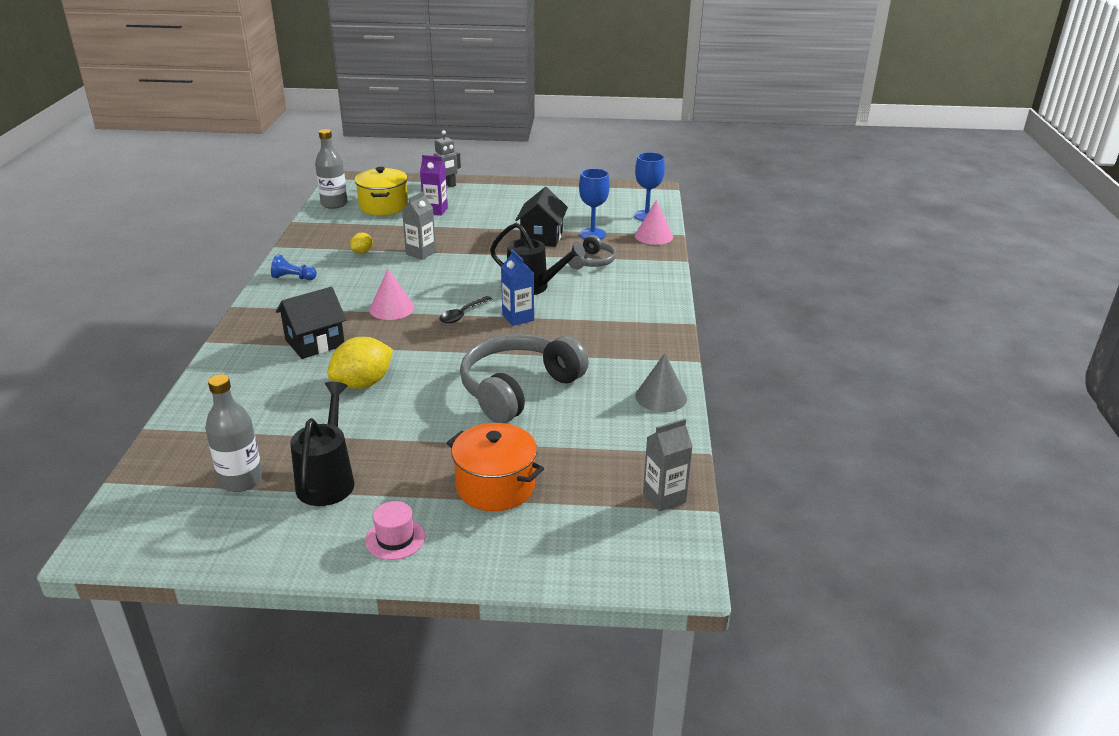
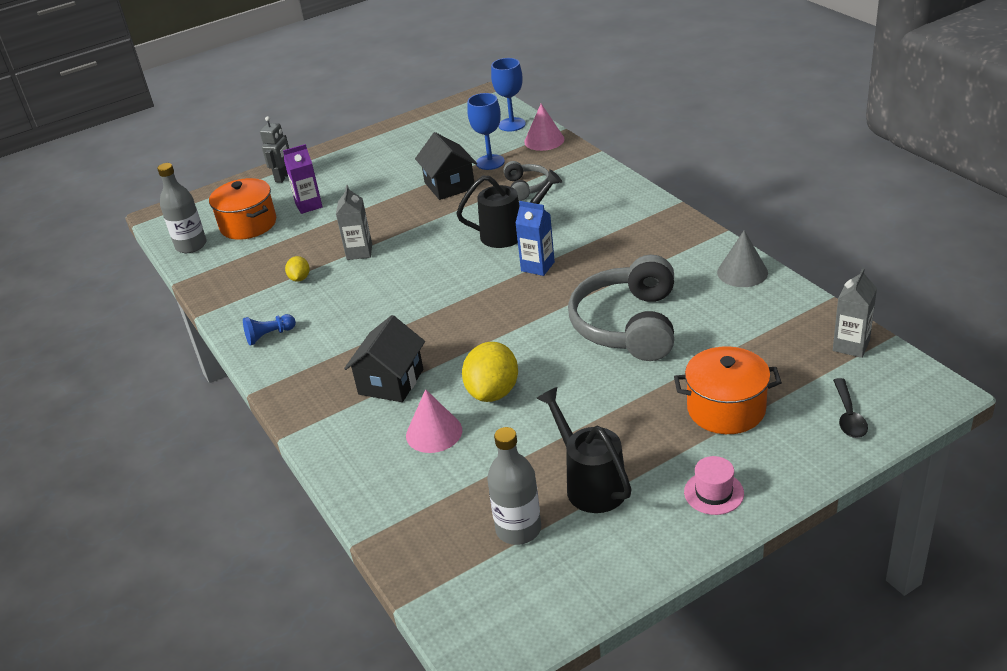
camera: 30 degrees left, 5 degrees up
yellow pot [355,167,408,215] -> orange pot [209,178,276,240]
pink cone [369,269,414,320] -> pink cone moved to [406,389,462,453]
black spoon [439,296,492,323] -> black spoon moved to [833,378,868,438]

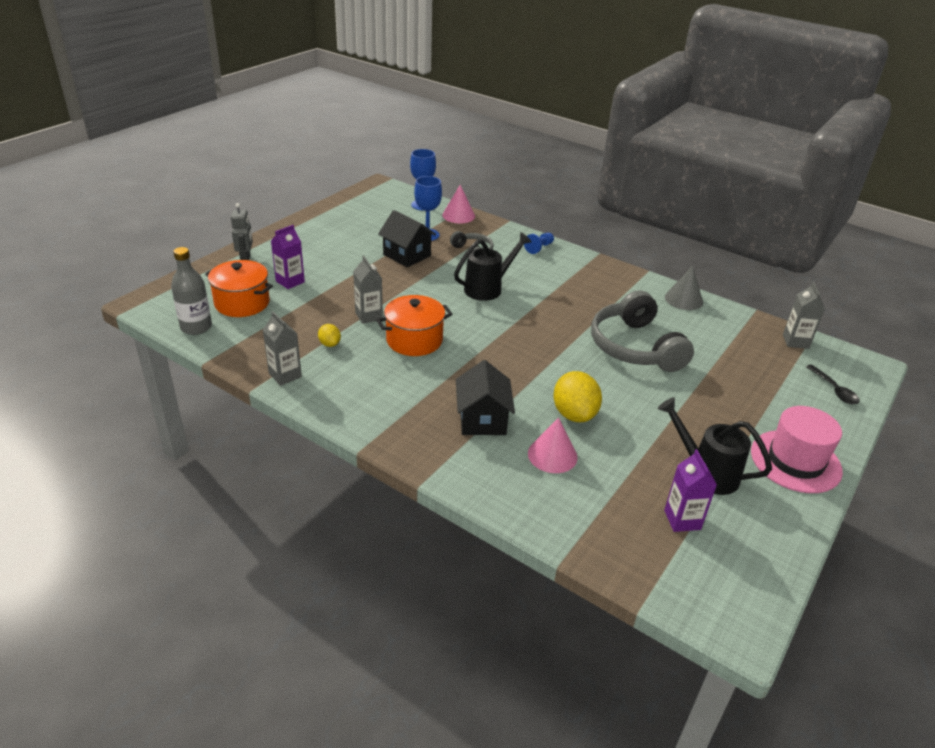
camera: 30 degrees left, 0 degrees up
blue pawn [243,314,296,345] -> blue pawn moved to [524,233,554,254]
grey bottle [487,427,541,545] -> purple carton [664,449,717,532]
blue carton [515,201,555,276] -> none
orange pot [674,346,782,434] -> orange pot moved to [376,295,452,356]
pink hat [684,456,744,515] -> pink hat [751,406,843,493], size x1.90
none -> grey carton [263,311,302,386]

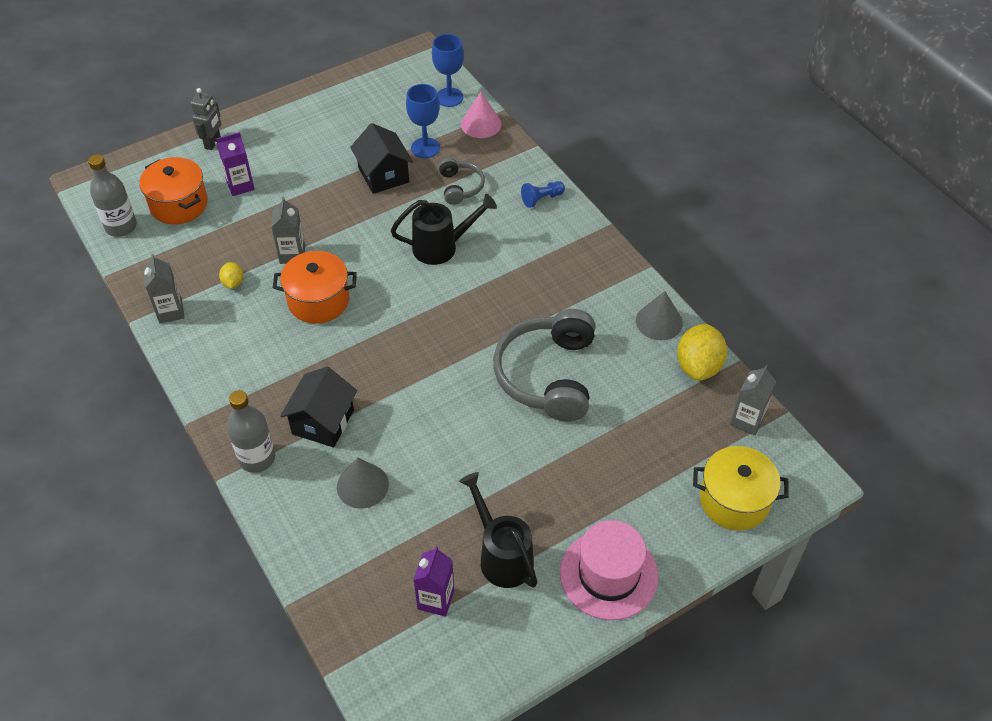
camera: 25 degrees right, 15 degrees up
pink cone [528,417,578,473] -> grey cone [337,457,389,509]
yellow lemon [553,371,602,422] -> yellow lemon moved to [677,324,727,381]
black spoon [806,365,860,404] -> yellow pot [693,446,789,530]
none -> grey bottle [227,390,275,473]

